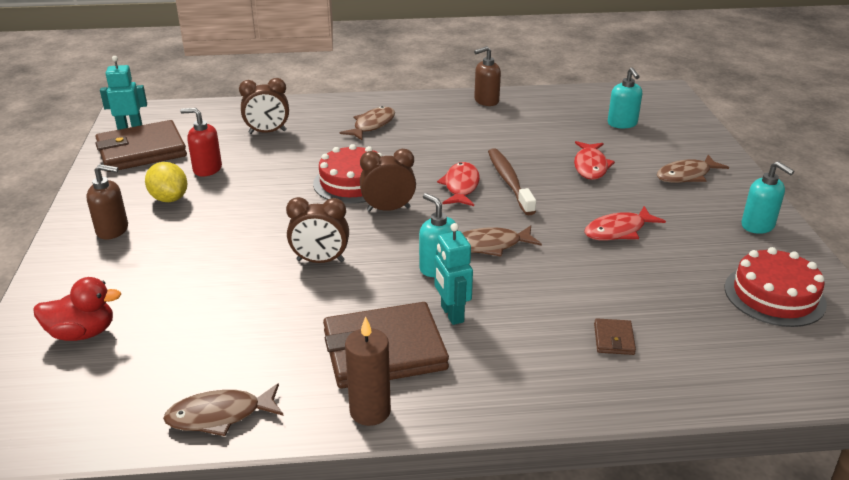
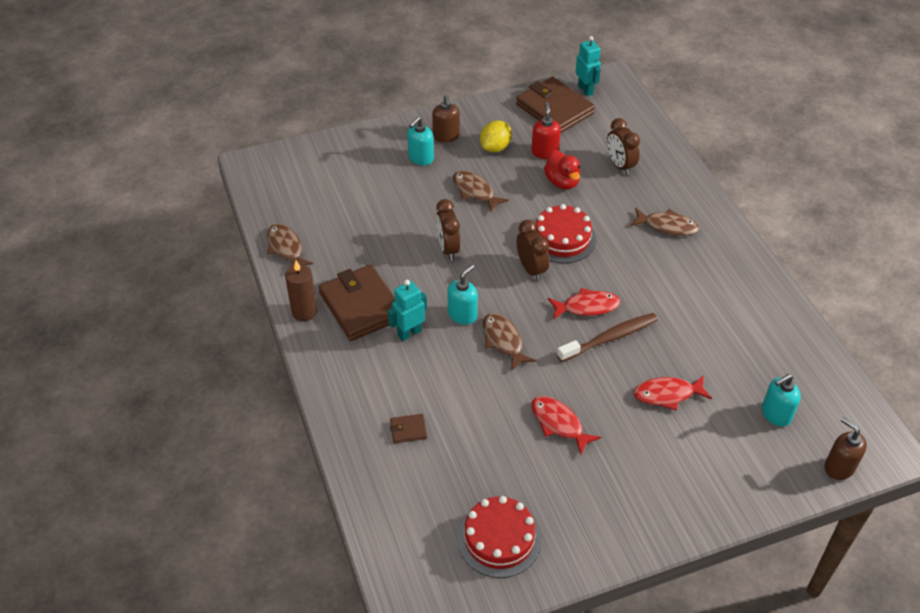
camera: 75 degrees right, 15 degrees up
red duck [33,277,121,341] -> red duck moved to [544,150,580,190]
brown soap dispenser [474,46,501,106] -> brown soap dispenser moved to [825,417,867,480]
brown fish [657,154,729,183] -> brown fish moved to [453,171,509,212]
turquoise soap dispenser [741,161,794,234] -> turquoise soap dispenser moved to [407,116,434,165]

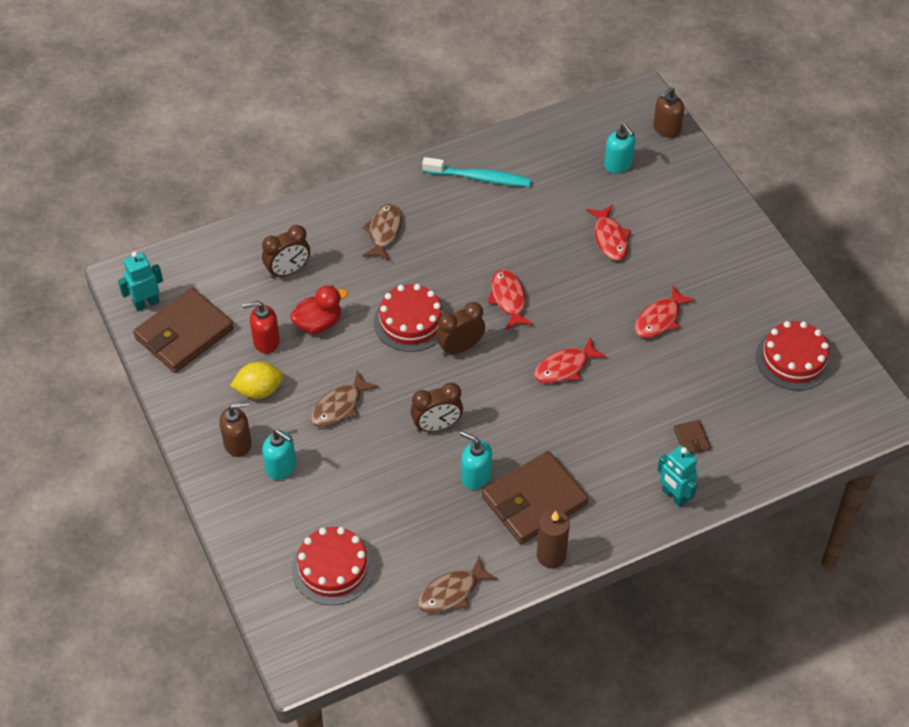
camera: 95 degrees left, 5 degrees up
turquoise robot [388,280,427,341] -> turquoise robot moved to [657,445,698,507]
turquoise soap dispenser [448,264,478,325] -> turquoise soap dispenser moved to [460,431,492,489]
yellow lemon [480,121,512,152] -> yellow lemon turned 45 degrees counterclockwise [230,362,283,399]
brown fish [483,313,536,371] -> red fish [534,337,607,383]
brown toothbrush [557,313,658,362] -> none
none -> red cake [292,527,375,605]
none -> turquoise toothbrush [422,157,531,187]

